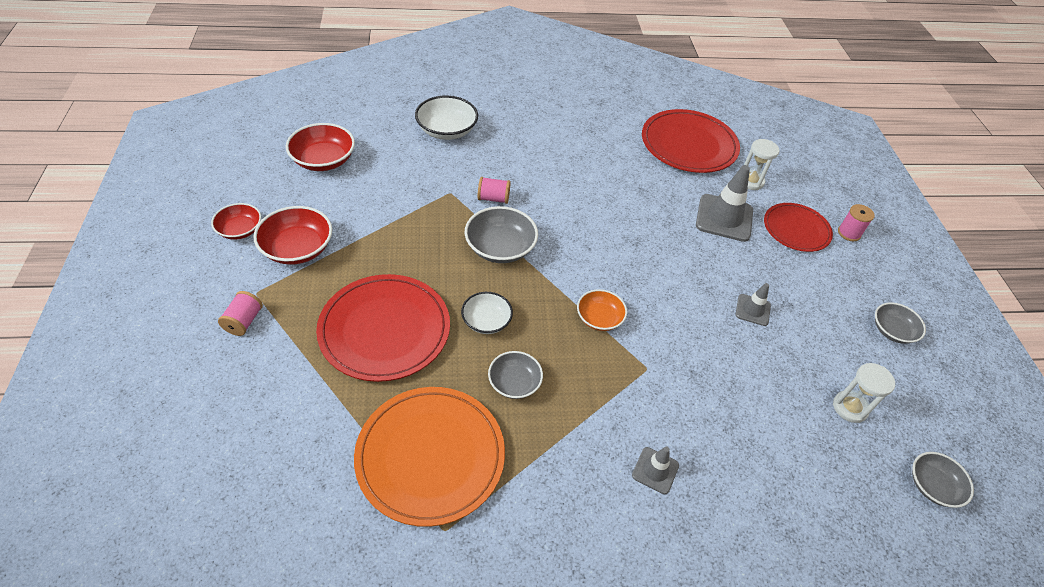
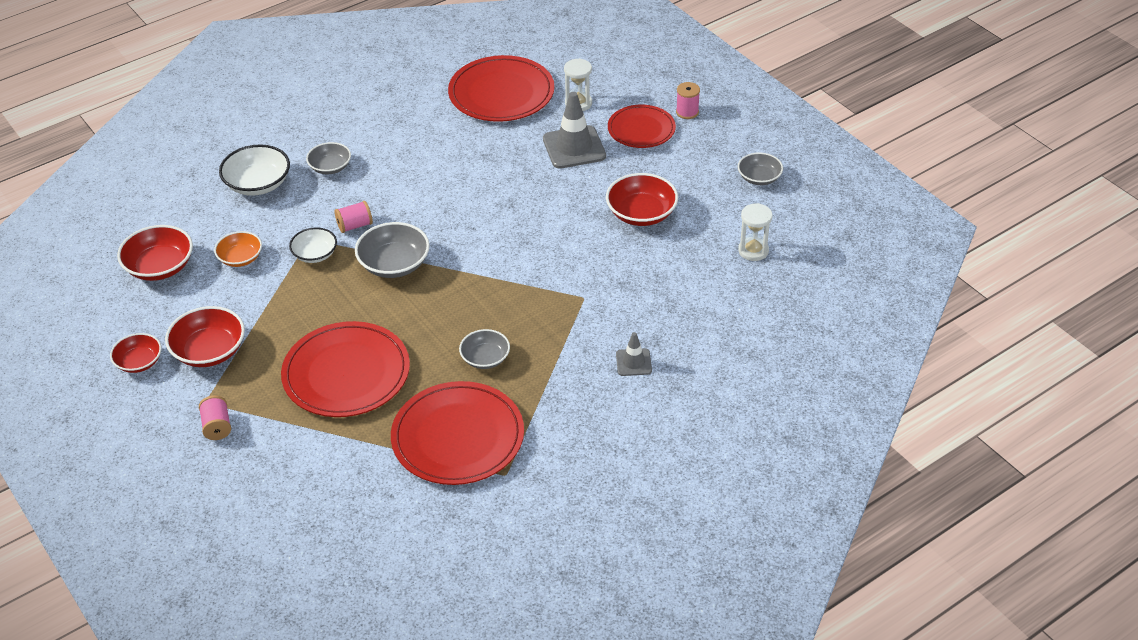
camera: 25 degrees left, 5 degrees down
orange plate [354,387,505,527] -> red plate [391,381,524,485]
white bowl [461,292,513,334] -> white bowl moved to [289,227,337,263]
orange bowl [577,289,627,331] -> orange bowl moved to [214,231,262,267]
grey traffic cone [736,283,771,326] -> red bowl [606,173,678,226]
grey bowl [912,452,974,508] -> grey bowl moved to [306,142,351,174]

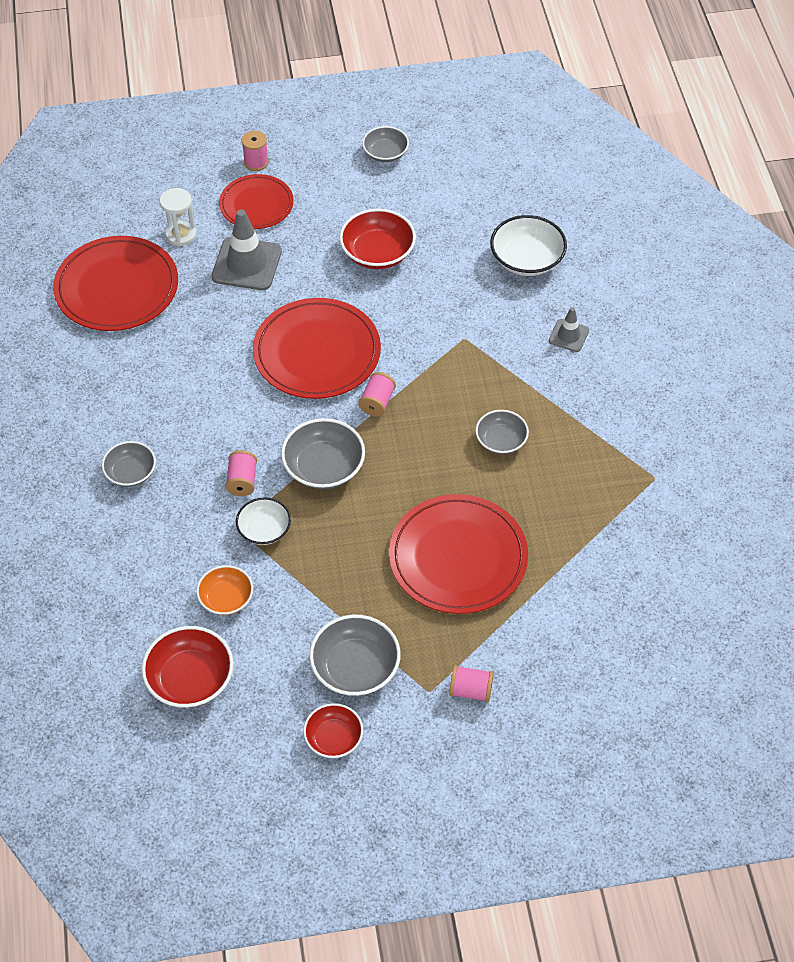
camera: 65 degrees left, 10 degrees up
red bowl [165,306,245,367] -> grey bowl [309,615,401,696]
white bowl [219,144,290,196] -> white bowl moved to [490,215,567,276]
red plate [391,381,524,485] -> red plate moved to [253,298,381,399]
white hourglass [738,203,772,261] -> none
none -> pink spool [358,372,396,416]

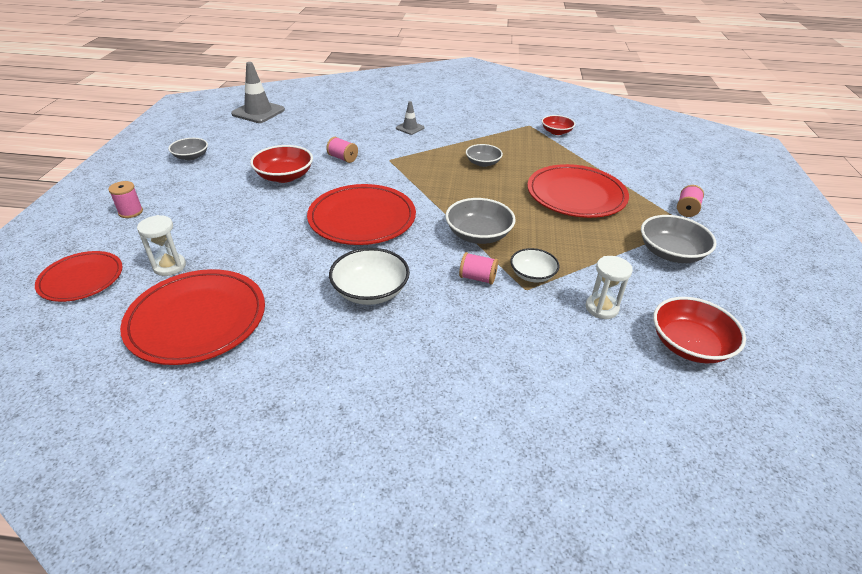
camera: 75 degrees left, 15 degrees down
grey bowl [102,441,156,487] -> none
orange bowl [196,565,253,615] -> white hourglass [586,256,633,319]
grey traffic cone [212,209,282,290] -> grey traffic cone moved to [231,62,285,123]
red plate [219,174,294,229] -> red plate moved to [35,251,122,302]
red bowl [303,703,363,758] -> red bowl moved to [542,115,576,135]
pink spool [358,372,396,416] -> pink spool moved to [326,137,358,163]
white bowl [490,215,567,276] -> white bowl moved to [329,248,410,305]

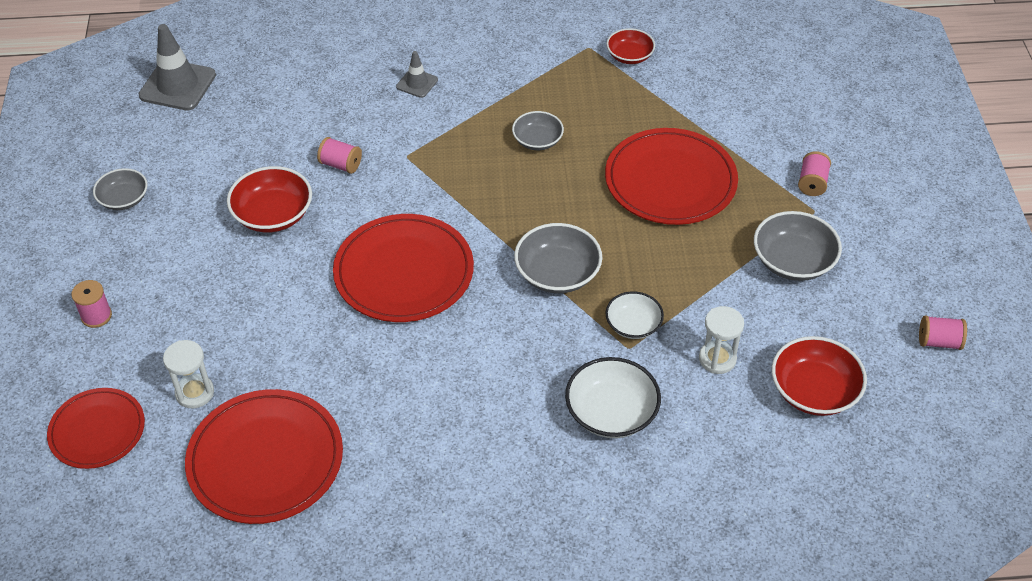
camera: 10 degrees left, 10 degrees up
white bowl [329,248,410,305] -> white bowl moved to [565,357,661,438]
pink spool [459,252,498,285] -> pink spool moved to [919,315,967,350]

